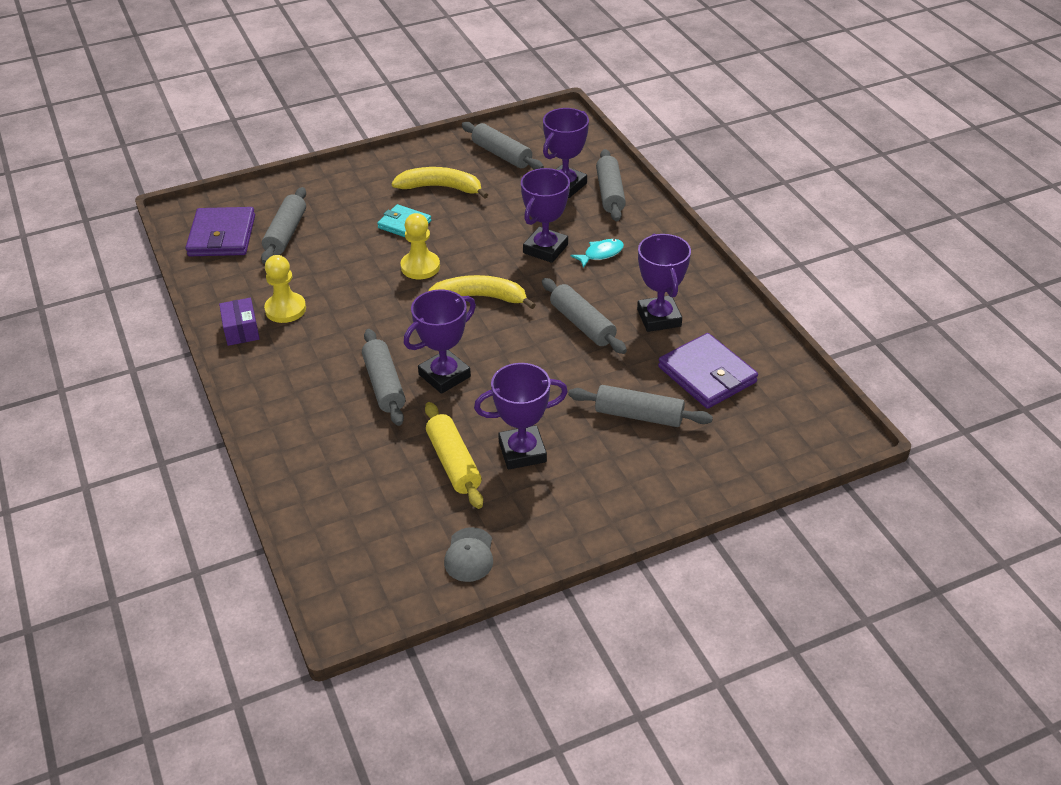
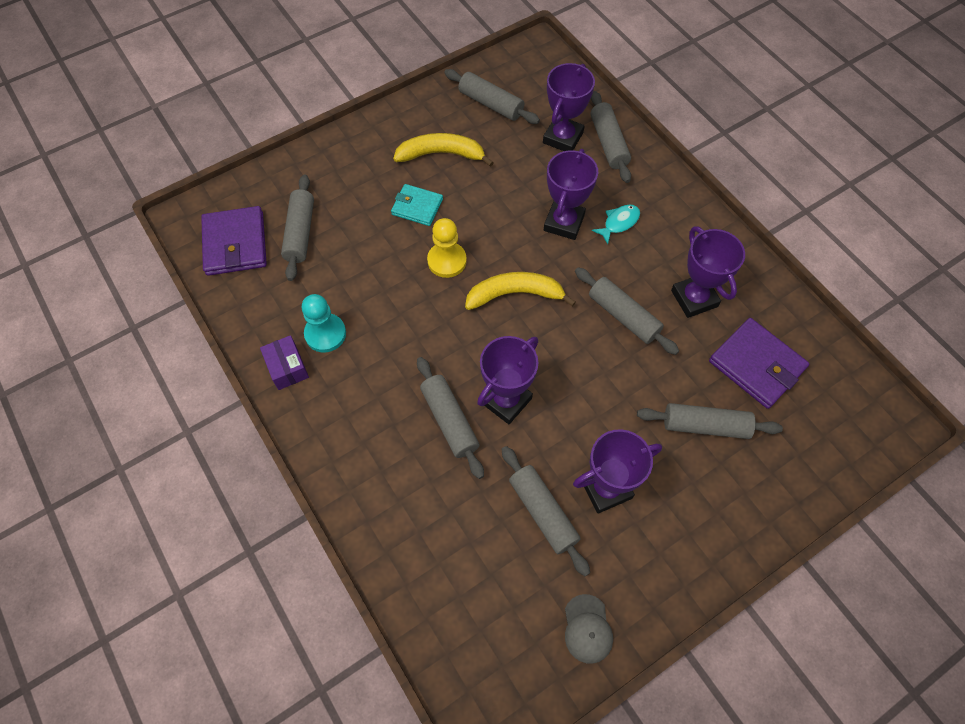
camera: 10 degrees left, 20 degrees up
yellow pawn [264,255,306,323] -> turquoise pawn [302,294,346,352]
yellow rolling pin [425,402,483,509] -> grey rolling pin [501,446,590,576]

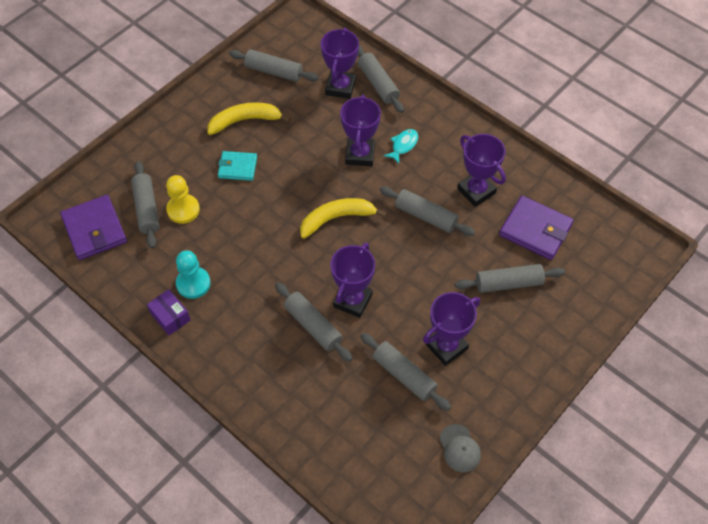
camera: 15 degrees left, 5 degrees down
yellow pawn [427,218,467,278] -> yellow pawn moved to [166,175,200,224]

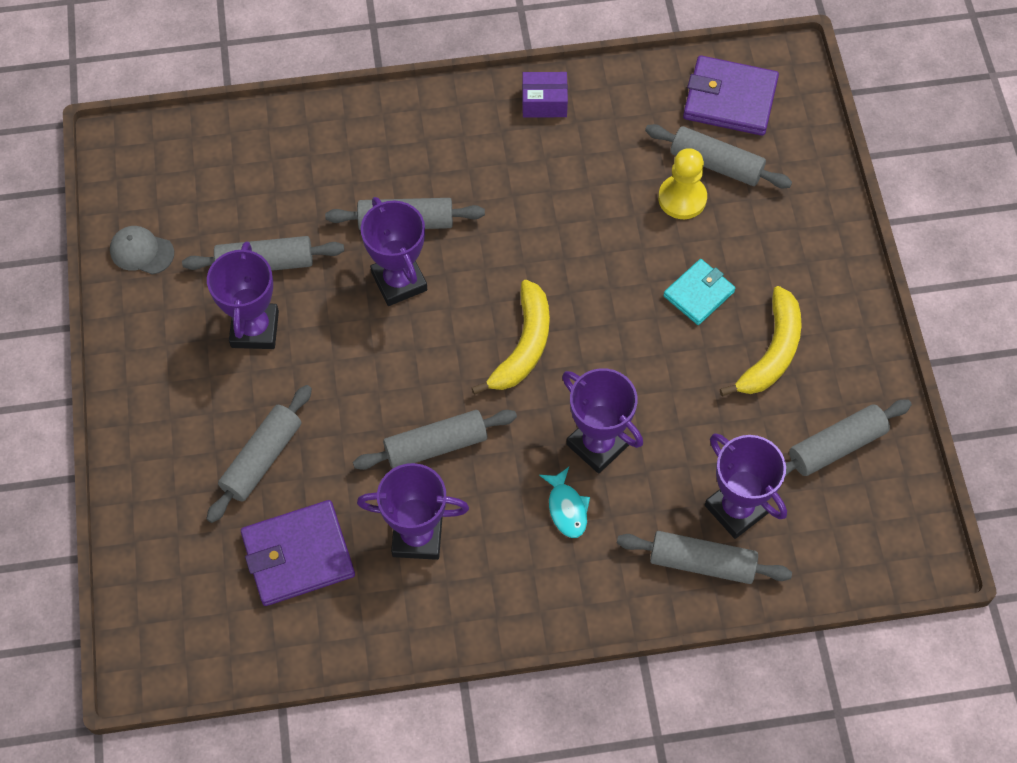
camera: 130 degrees right, 5 degrees up
turquoise pawn [176,250,211,299] -> none

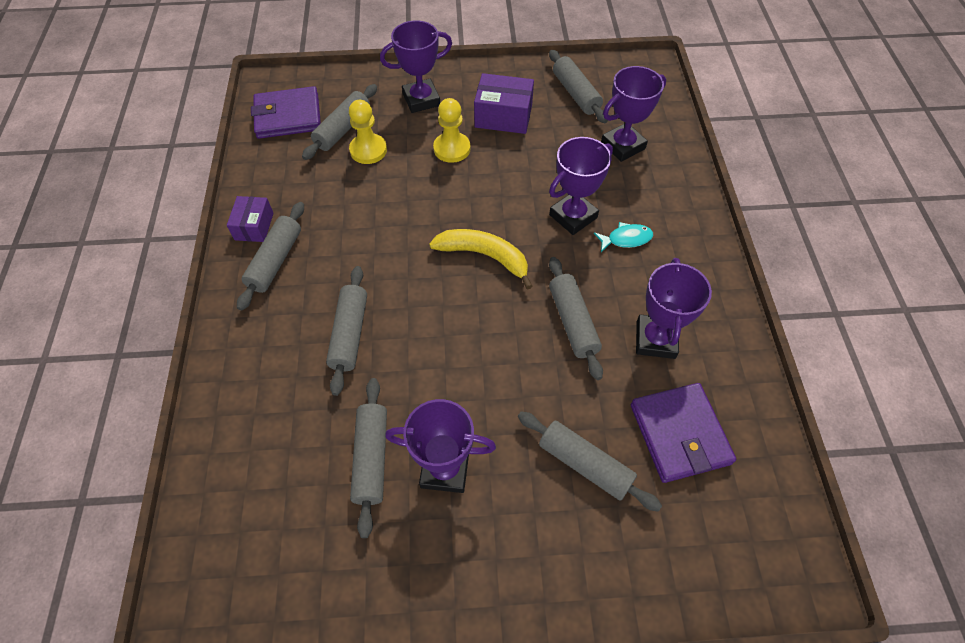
camera: 85 degrees left, 5 degrees down
grey cap [110,226,174,275] -> none
purple trophy [361,197,427,306] -> purple trophy moved to [380,20,452,113]
grey rolling pin [617,531,792,584] -> grey rolling pin moved to [237,202,304,311]
turquoise wallet [663,259,736,325] -> yellow pawn [433,98,471,163]
purple wallet [683,55,779,136] -> purple wallet turned 60 degrees clockwise [251,86,321,139]
yellow banana [720,286,802,396] -> purple box [474,73,534,134]

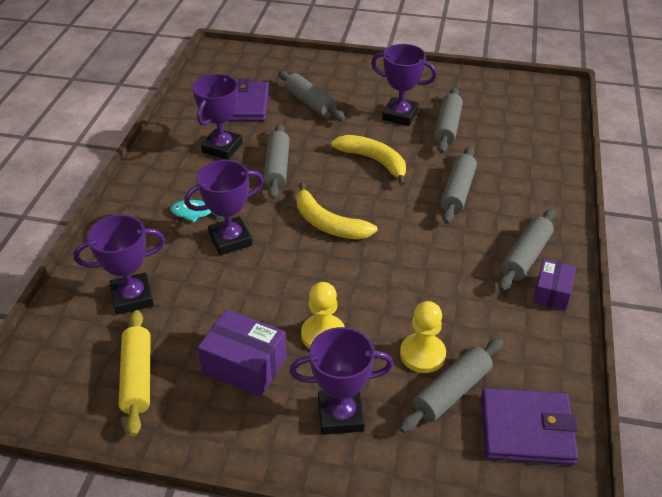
camera: 165 degrees left, 15 degrees down
grey rolling pin [549,50,608,123] -> yellow rolling pin [119,310,151,436]
none -> yellow banana [331,135,406,186]

